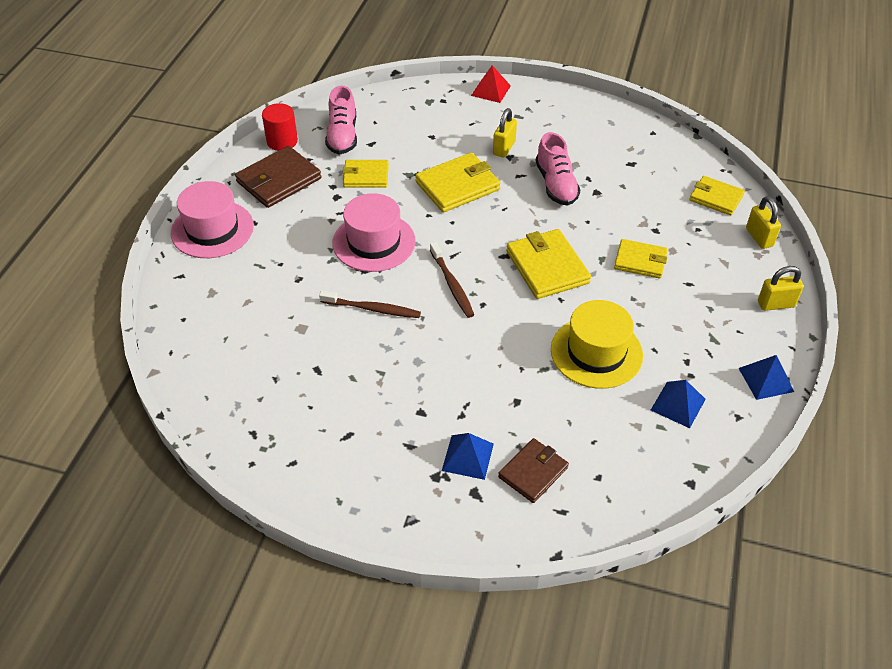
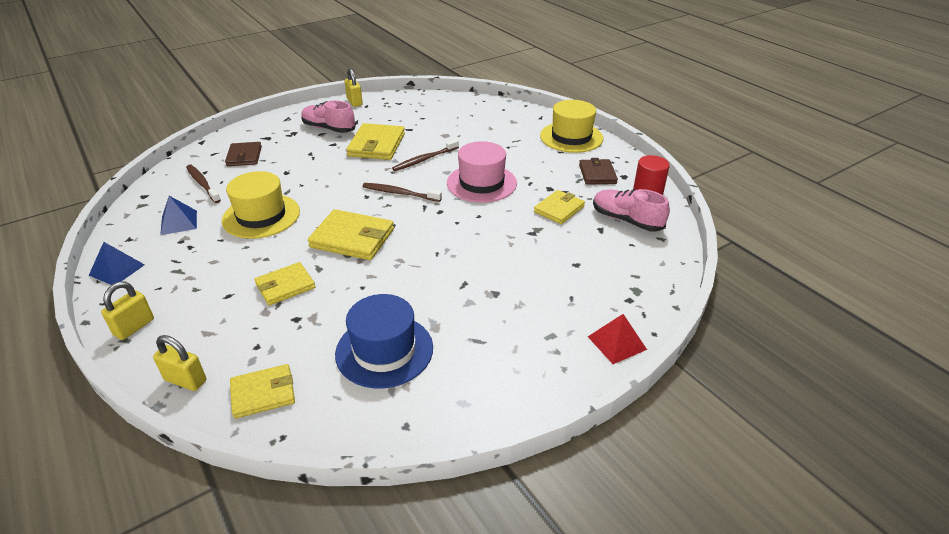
camera: 130 degrees right, 10 degrees down
pink hat [171,181,254,258] -> yellow hat [540,100,603,153]
brown wallet [235,146,321,208] -> brown wallet [579,158,618,185], size x0.65
yellow wallet [415,153,501,212] -> yellow wallet moved to [346,123,405,160]
blue pyramid [442,433,494,480] -> none
yellow padlock [493,108,517,158] -> yellow padlock moved to [344,68,363,107]
pink shoe [536,132,580,206] -> pink shoe moved to [301,101,356,133]
none -> brown toothbrush [186,165,221,203]
none -> blue hat [335,294,433,388]

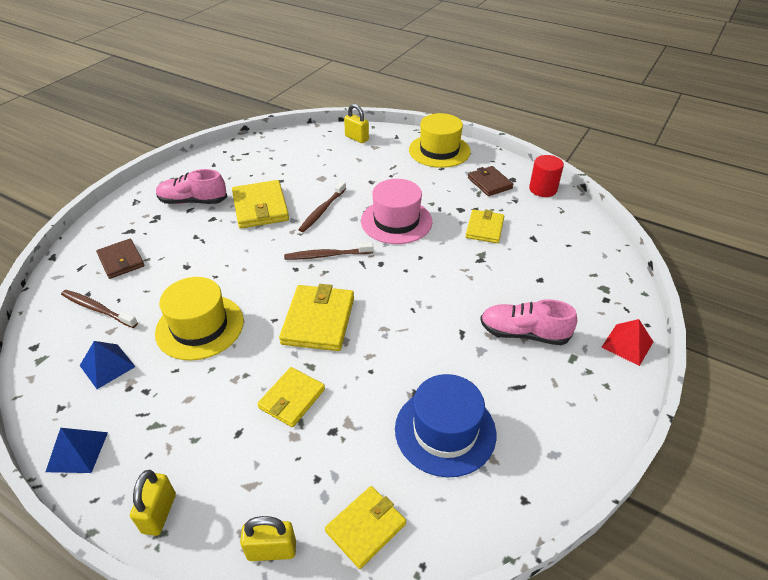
camera: 25 degrees left, 5 degrees up
yellow wallet [308,209,394,260] -> yellow wallet turned 75 degrees counterclockwise [279,284,354,351]
yellow padlock [344,68,363,107] -> yellow padlock moved to [344,104,369,143]
pink shoe [593,189,670,232] -> pink shoe moved to [480,299,577,345]

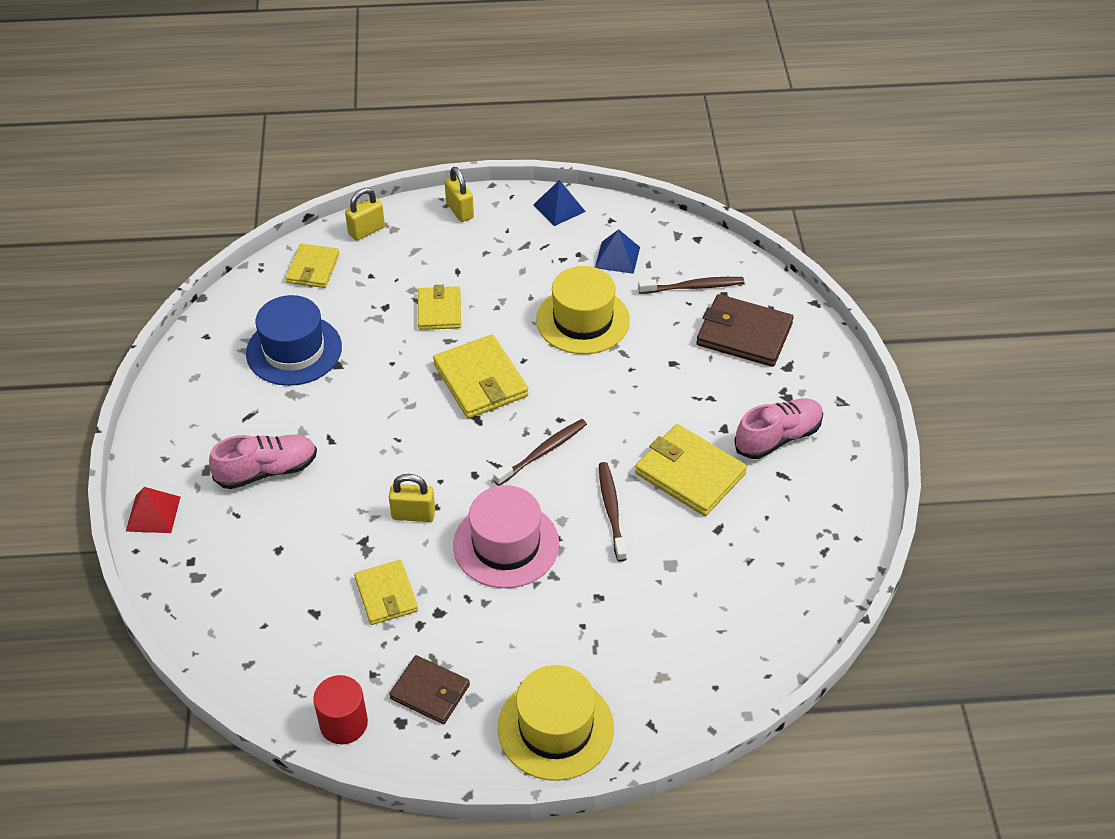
camera: 145 degrees right, 5 degrees up
brown wallet [96,239,145,279] -> brown wallet [696,294,794,367], size x1.54
yellow padlock [344,104,369,143] -> yellow padlock moved to [389,474,435,522]

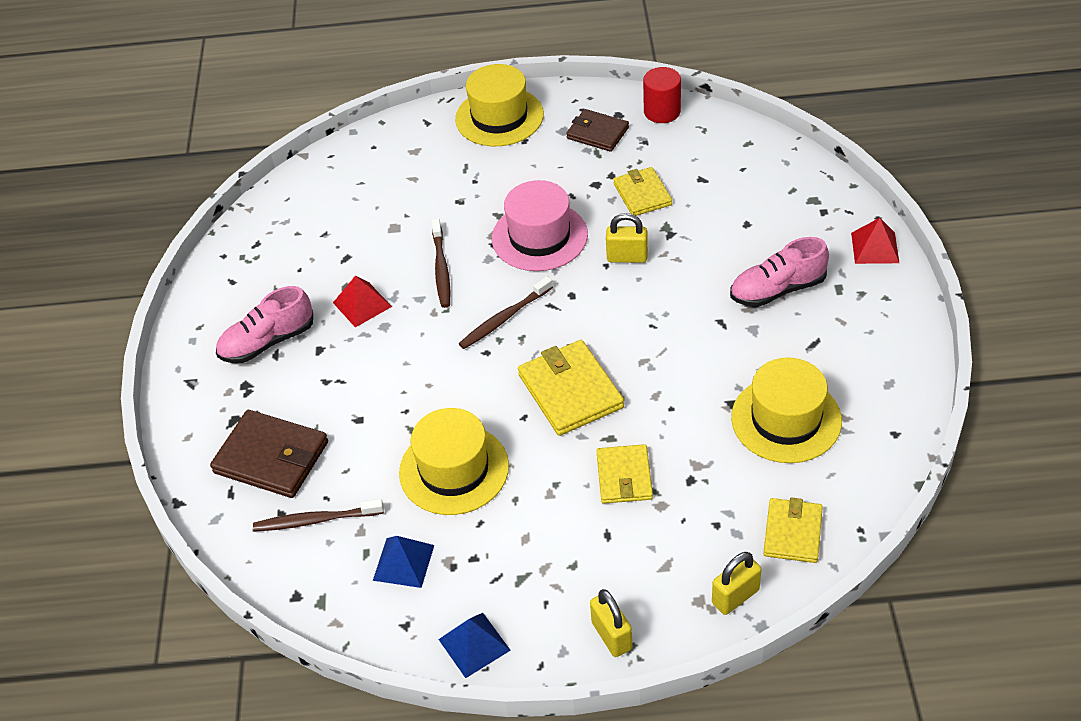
camera: 175 degrees left, 0 degrees up
blue hat [246,295,342,386] -> yellow hat [731,358,842,463]
yellow wallet [635,424,747,516] -> red pyramid [333,276,392,327]

